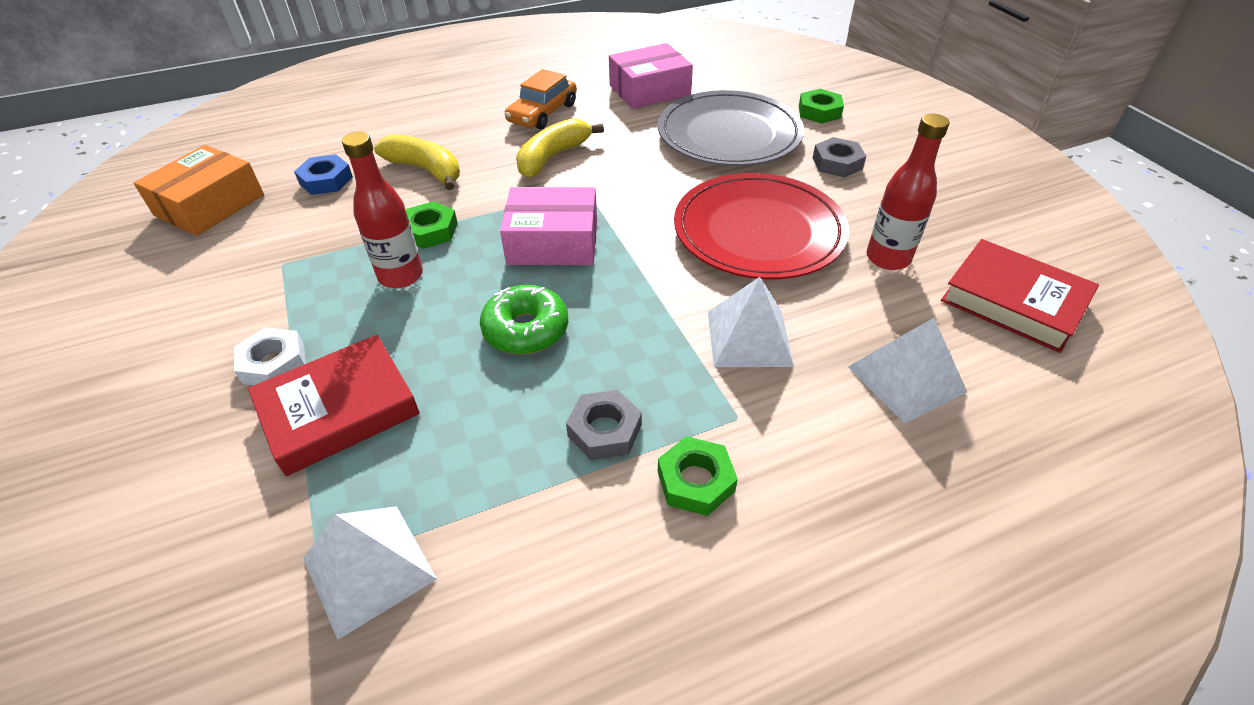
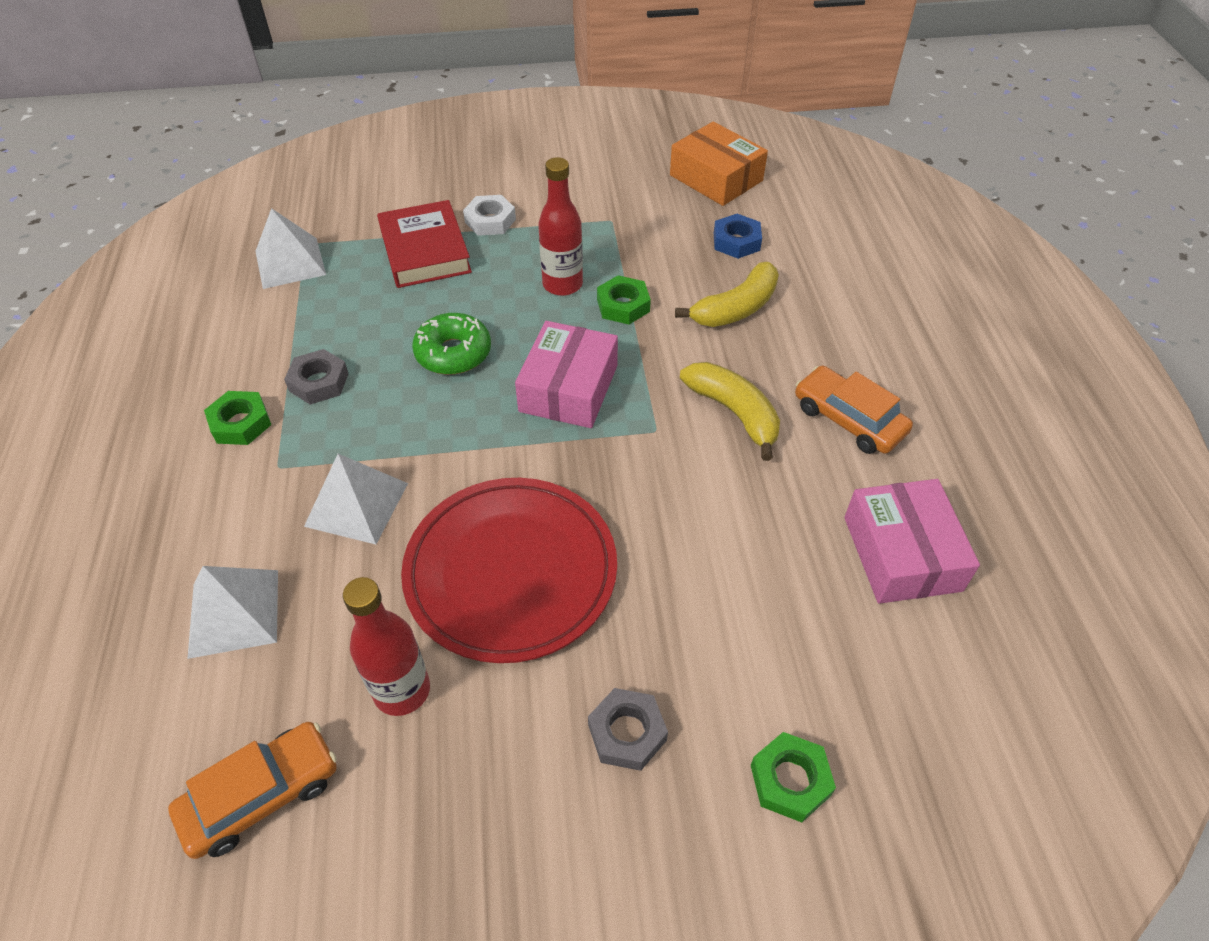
camera: 105 degrees right, 5 degrees up
grey plate [658,90,804,166] -> none
red book [941,239,1099,353] -> orange car [168,722,337,859]

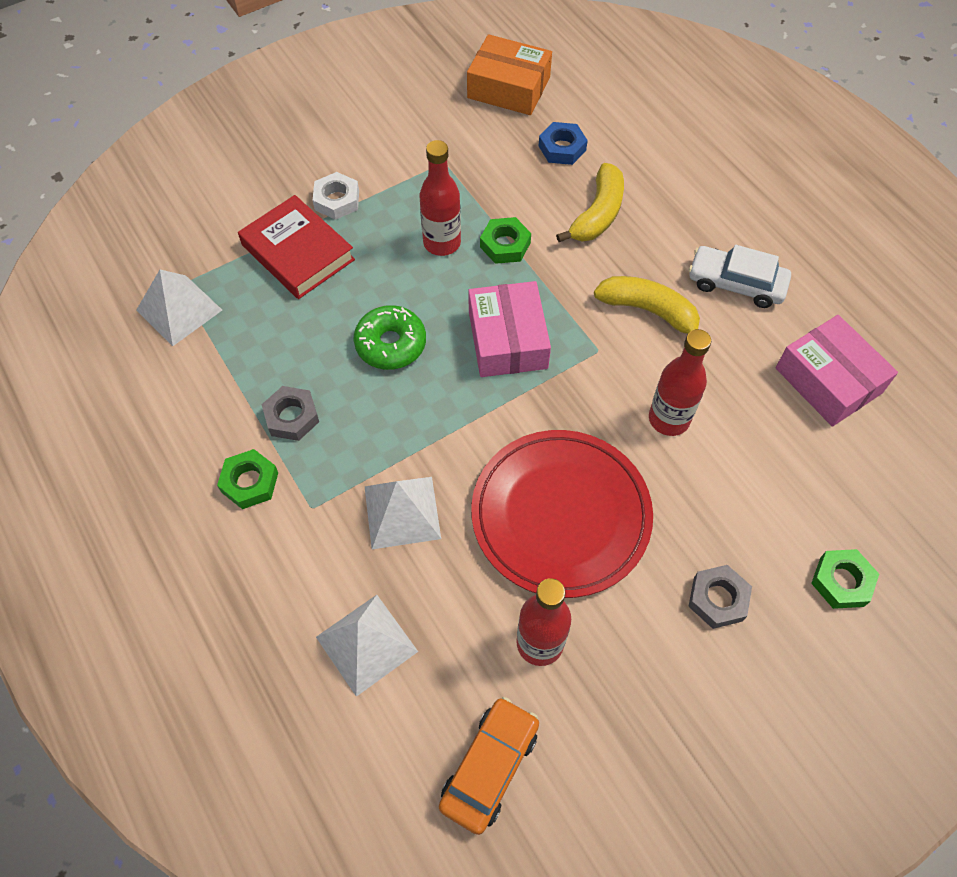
camera: 25 degrees left, 10 degrees up
orange car [795,366,913,454] -> white car [689,245,791,308]
none -> red bottle [649,329,711,436]

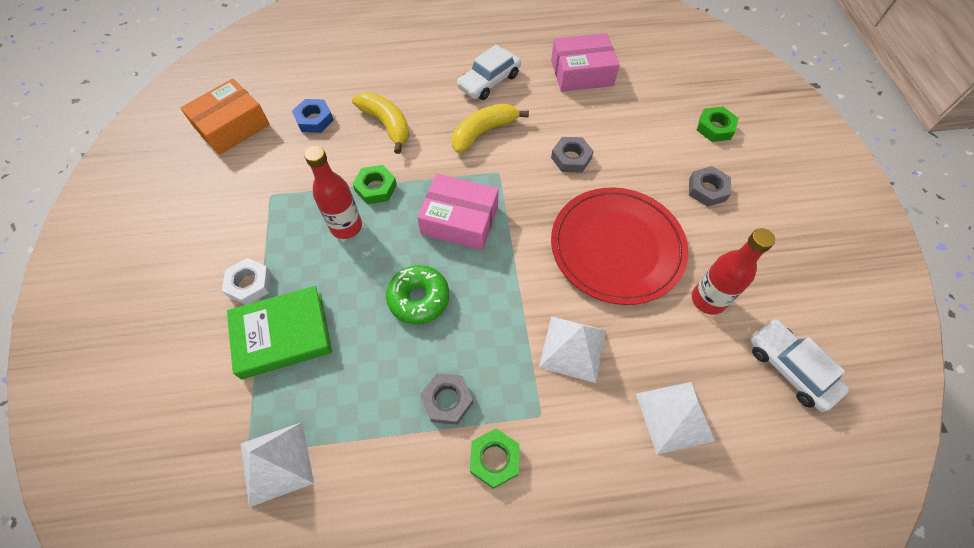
camera: 65 degrees left, 0 degrees up
red book [238,195,355,299] -> green book [227,286,332,379]
orange car [439,697,539,835] -> white car [750,319,849,412]
red bottle [649,329,711,436] -> grey nut [551,137,594,173]

